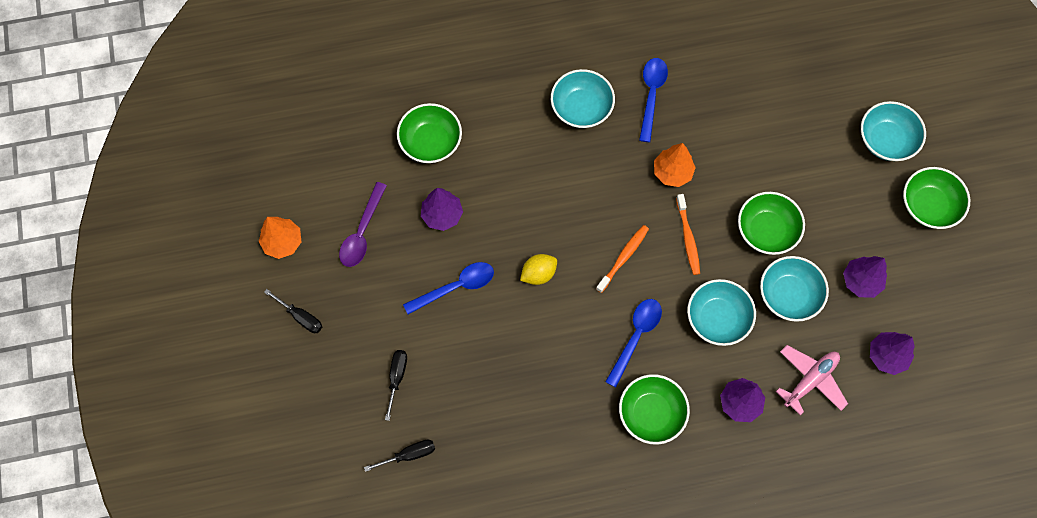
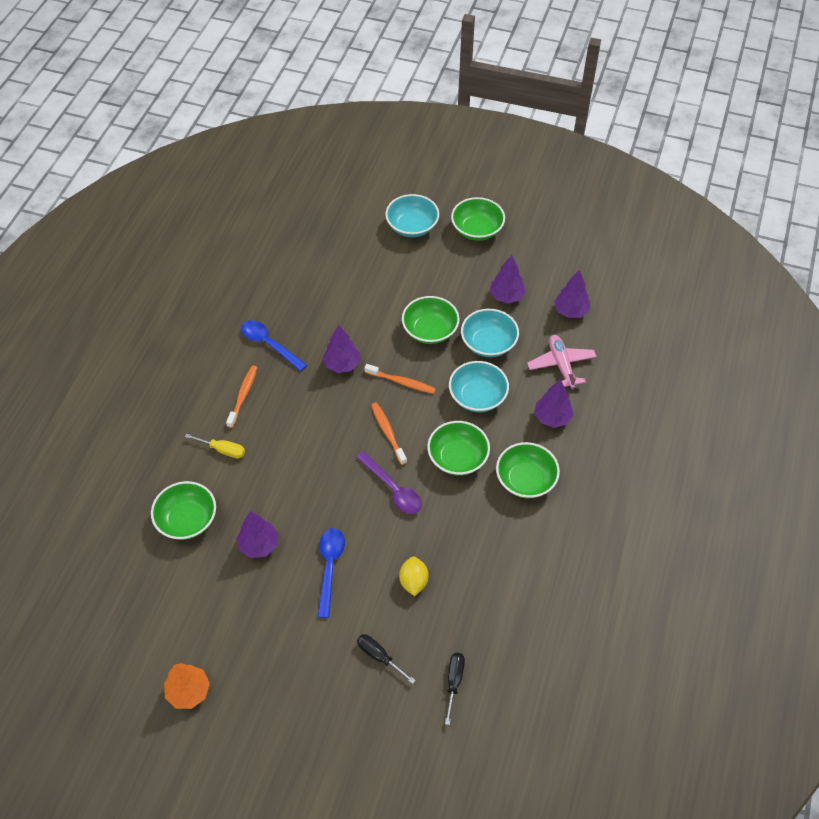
camera: 60 degrees left, 15 degrees down
black screwdriver [264,289,322,333] -> none
purple spoon [339,182,387,267] -> purple spoon moved to [356,451,422,514]
yellow lemon [520,254,557,285] -> yellow lemon moved to [399,557,429,596]
turquoise bowl [551,69,615,128] -> orange toothbrush [226,365,258,428]
blue spoon [605,299,662,387] -> green bowl [427,421,490,476]
orange tree [654,143,696,187] -> purple tree [322,325,360,373]
none -> yellow screwdriver [185,434,245,458]

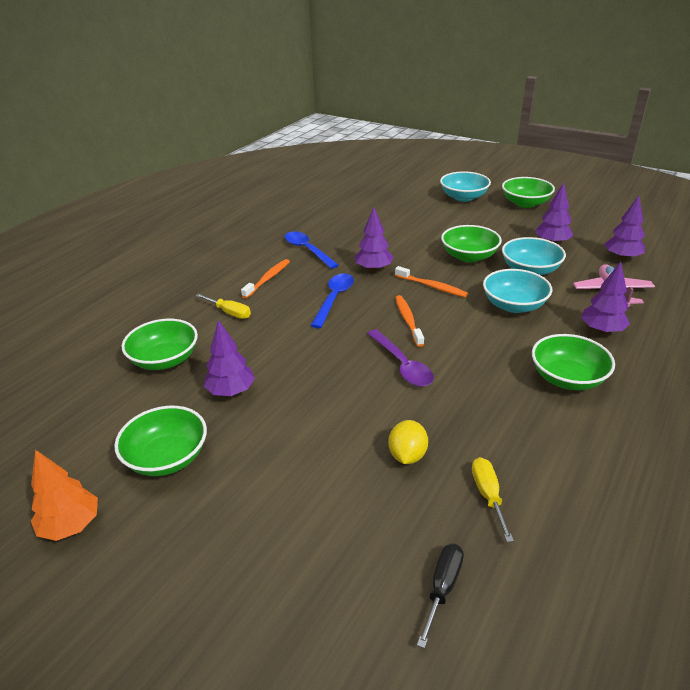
camera: 15 degrees right, 20 degrees down
blue spoon [317,528,345,618] -> blue spoon moved to [310,274,354,328]
black screwdriver [357,634,416,684] -> none
green bowl [427,421,490,476] -> green bowl moved to [114,406,207,476]
none -> yellow screwdriver [472,457,514,542]

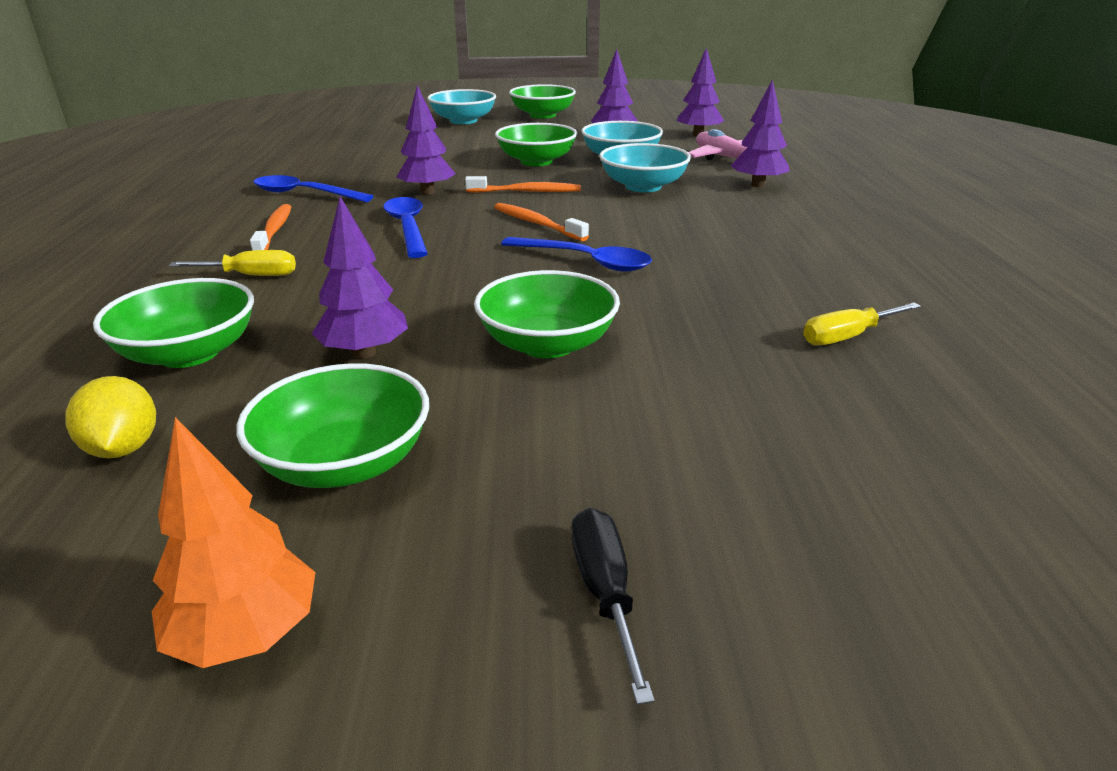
camera: 35 degrees left, 5 degrees down
purple spoon [367,329,434,387] -> blue spoon [501,237,652,272]
yellow lemon [388,420,428,464] -> yellow lemon moved to [65,376,156,458]
black screwdriver [417,544,464,649] -> black screwdriver moved to [571,508,655,705]
yellow screwdriver [472,457,514,542] -> yellow screwdriver turned 75 degrees counterclockwise [803,302,921,345]
green bowl [532,334,615,390] -> green bowl moved to [474,270,620,358]

